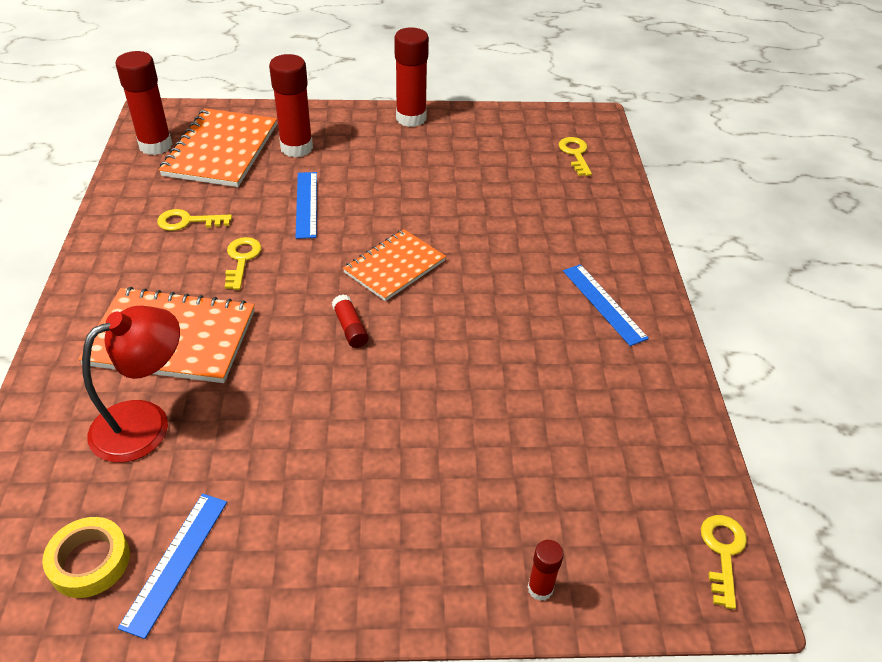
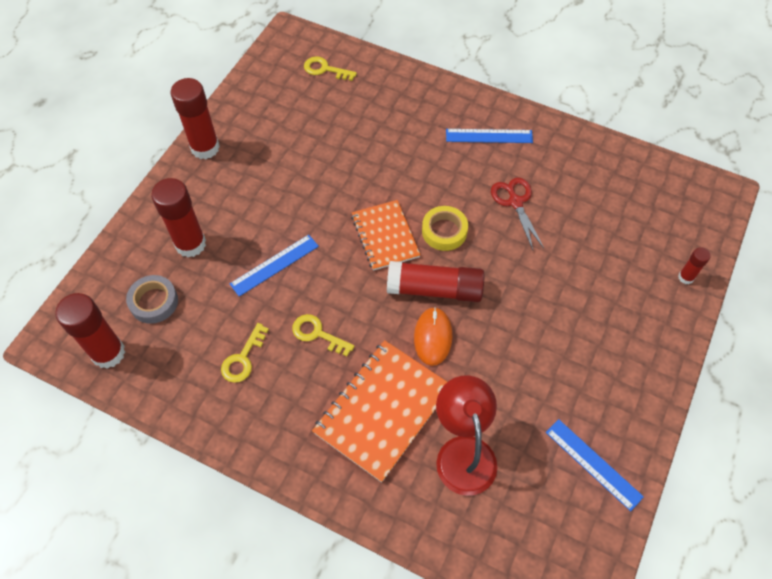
camera: 60 degrees left, 15 degrees up
yellow tape [42,517,130,598] -> yellow tape moved to [422,206,468,251]
orange notebook [159,108,277,187] -> grey tape [126,275,178,324]
blue ruler [296,172,317,239] -> blue ruler turned 60 degrees counterclockwise [230,235,319,297]
red glue stick [332,295,369,348] -> red glue stick [387,261,484,302], size x2.03
yellow key [701,515,747,609] -> none
none -> orange mouse [414,307,452,366]
none -> red scissors [491,178,544,250]

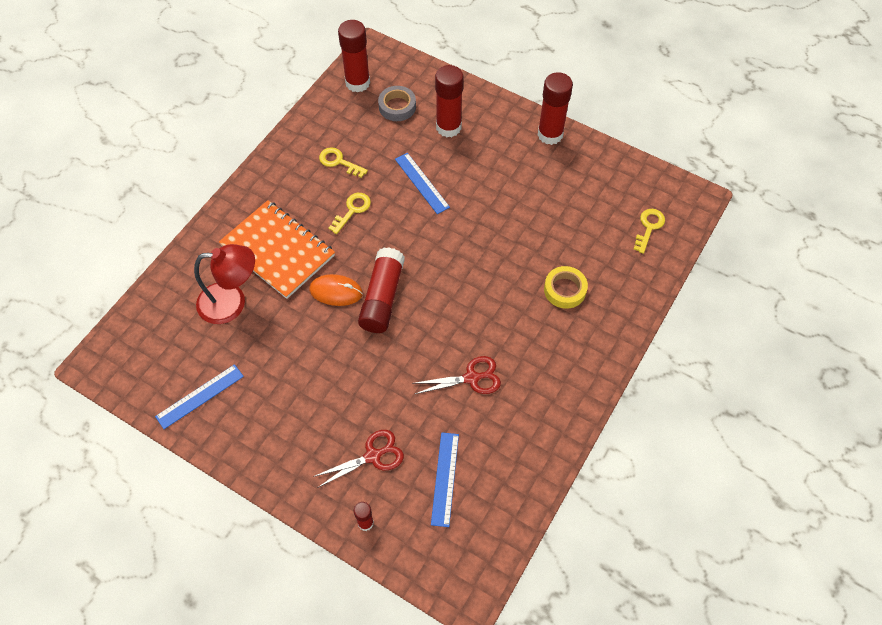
camera: 95 degrees right, 0 degrees up
orange notebook [352,200,420,271] -> none
yellow tape [422,206,468,251] -> yellow tape moved to [544,266,588,309]
blue ruler [446,129,533,143] -> blue ruler moved to [431,432,459,527]
none -> red scissors [313,430,404,488]

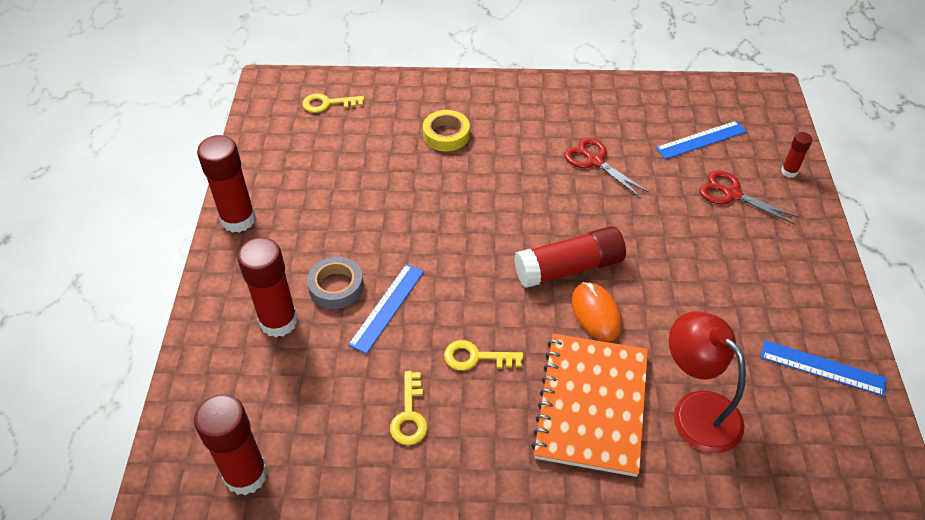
camera: 120 degrees left, 10 degrees down
grey tape [378,86,416,121] -> grey tape moved to [307,257,363,309]

